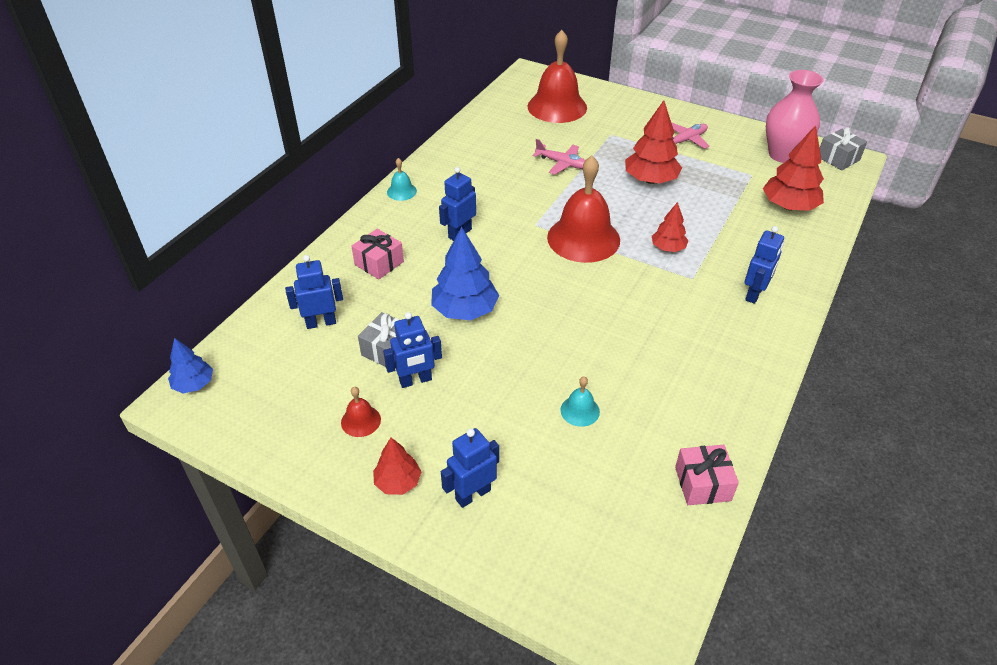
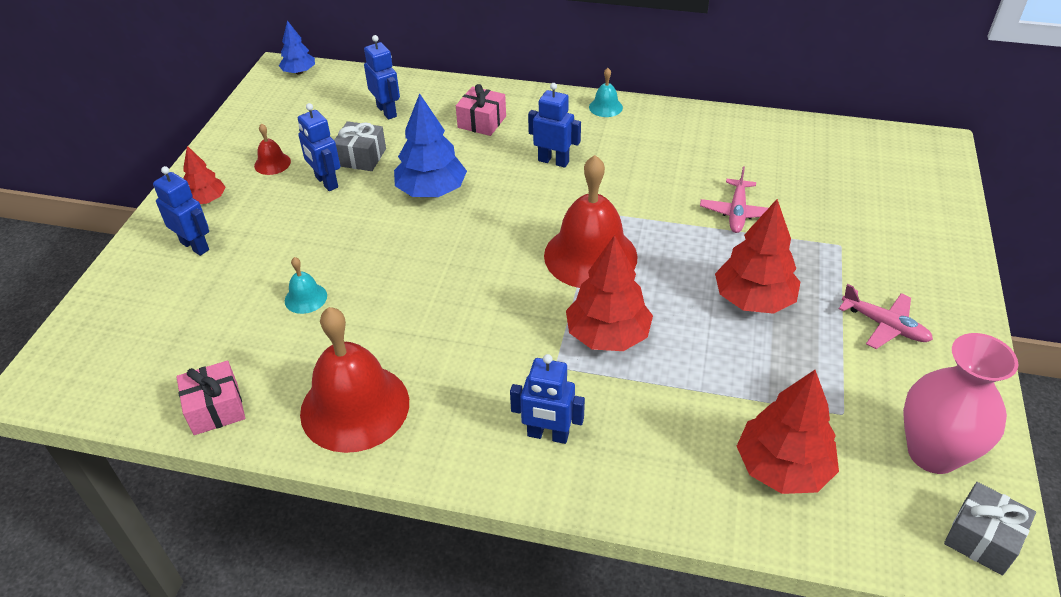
camera: 75 degrees right, 0 degrees up
red bell [528,30,587,123] -> red bell moved to [300,307,409,453]
red tree [652,202,689,252] -> red tree [566,235,653,351], size x1.71

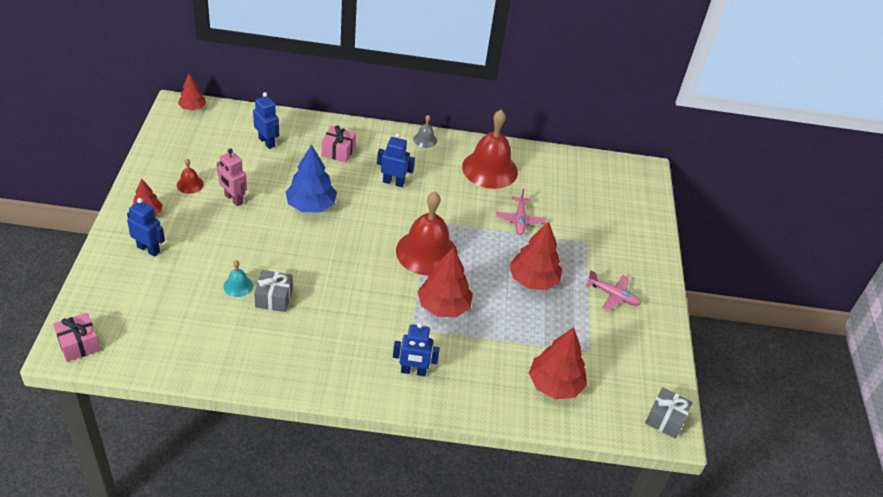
camera: 15 degrees left, 0 degrees up
pink gift [176,361,245,435] -> pink gift moved to [53,313,101,362]
blue tree [279,21,315,74] -> red tree [178,74,206,111]
blue robot [298,103,340,191] -> pink robot [217,148,247,206]
red bell [300,307,409,453] -> red bell moved to [462,110,518,189]
grey gift [334,121,386,171] -> grey gift moved to [254,270,293,312]
turquoise bell [589,68,623,117] -> grey bell [413,115,437,148]
pink vase [903,333,1019,474] -> none

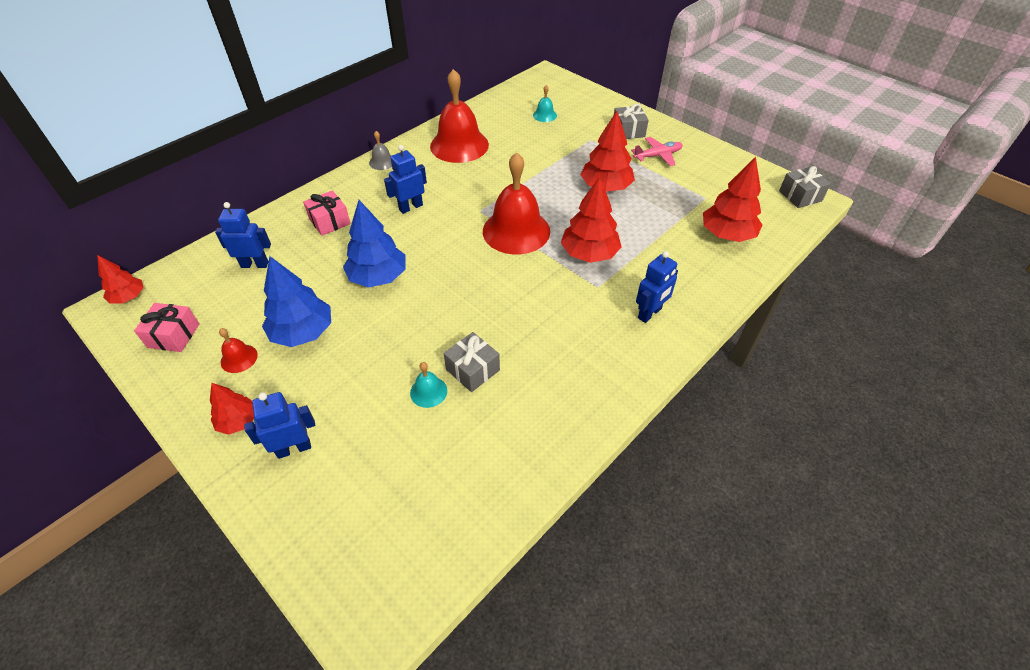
camera: 45 degrees left, 5 degrees up
pink gift [53,313,101,362] -> pink gift moved to [134,303,199,352]
pink robot [217,148,247,206] -> blue tree [262,256,331,347]
pink plane [496,189,546,235] -> none
none -> turquoise bell [533,85,557,122]
none -> grey gift [614,104,649,139]

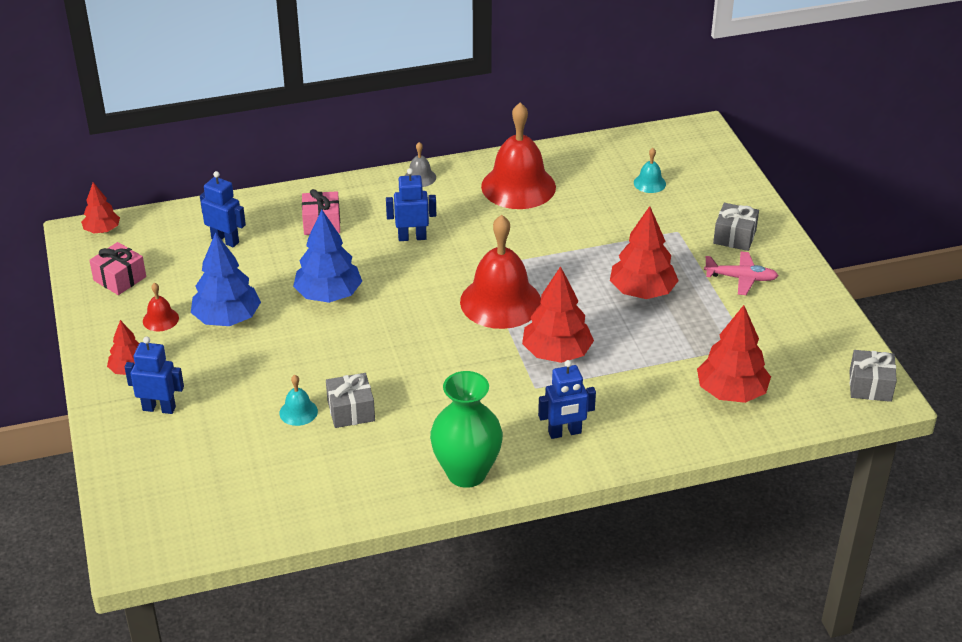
camera: 30 degrees right, 10 degrees down
none -> green vase [430,371,503,488]

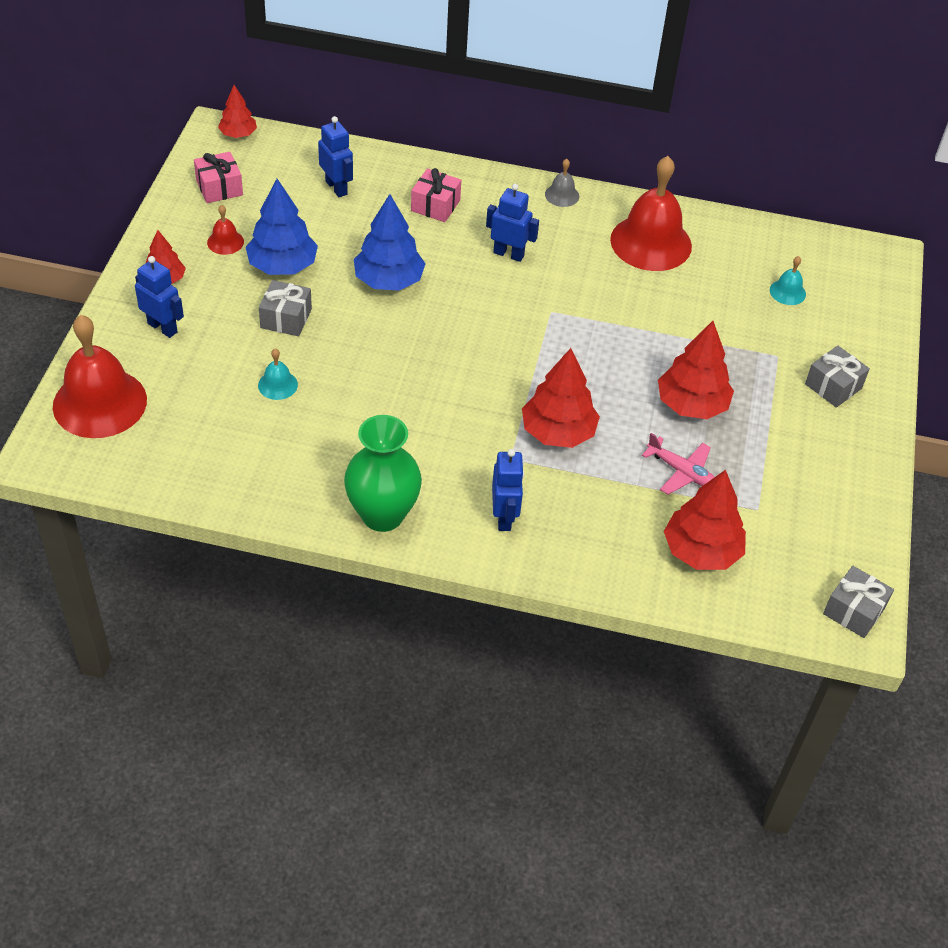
camera: 25 degrees right, 10 degrees up
grey gift [326,373,375,428] -> grey gift moved to [259,280,312,336]
red bell [460,215,541,329] -> red bell moved to [53,315,147,438]
blue robot [538,360,596,439] -> blue robot turned 105 degrees counterclockwise [492,449,524,531]
pink plane [704,251,779,295] -> pink plane moved to [642,433,715,495]

